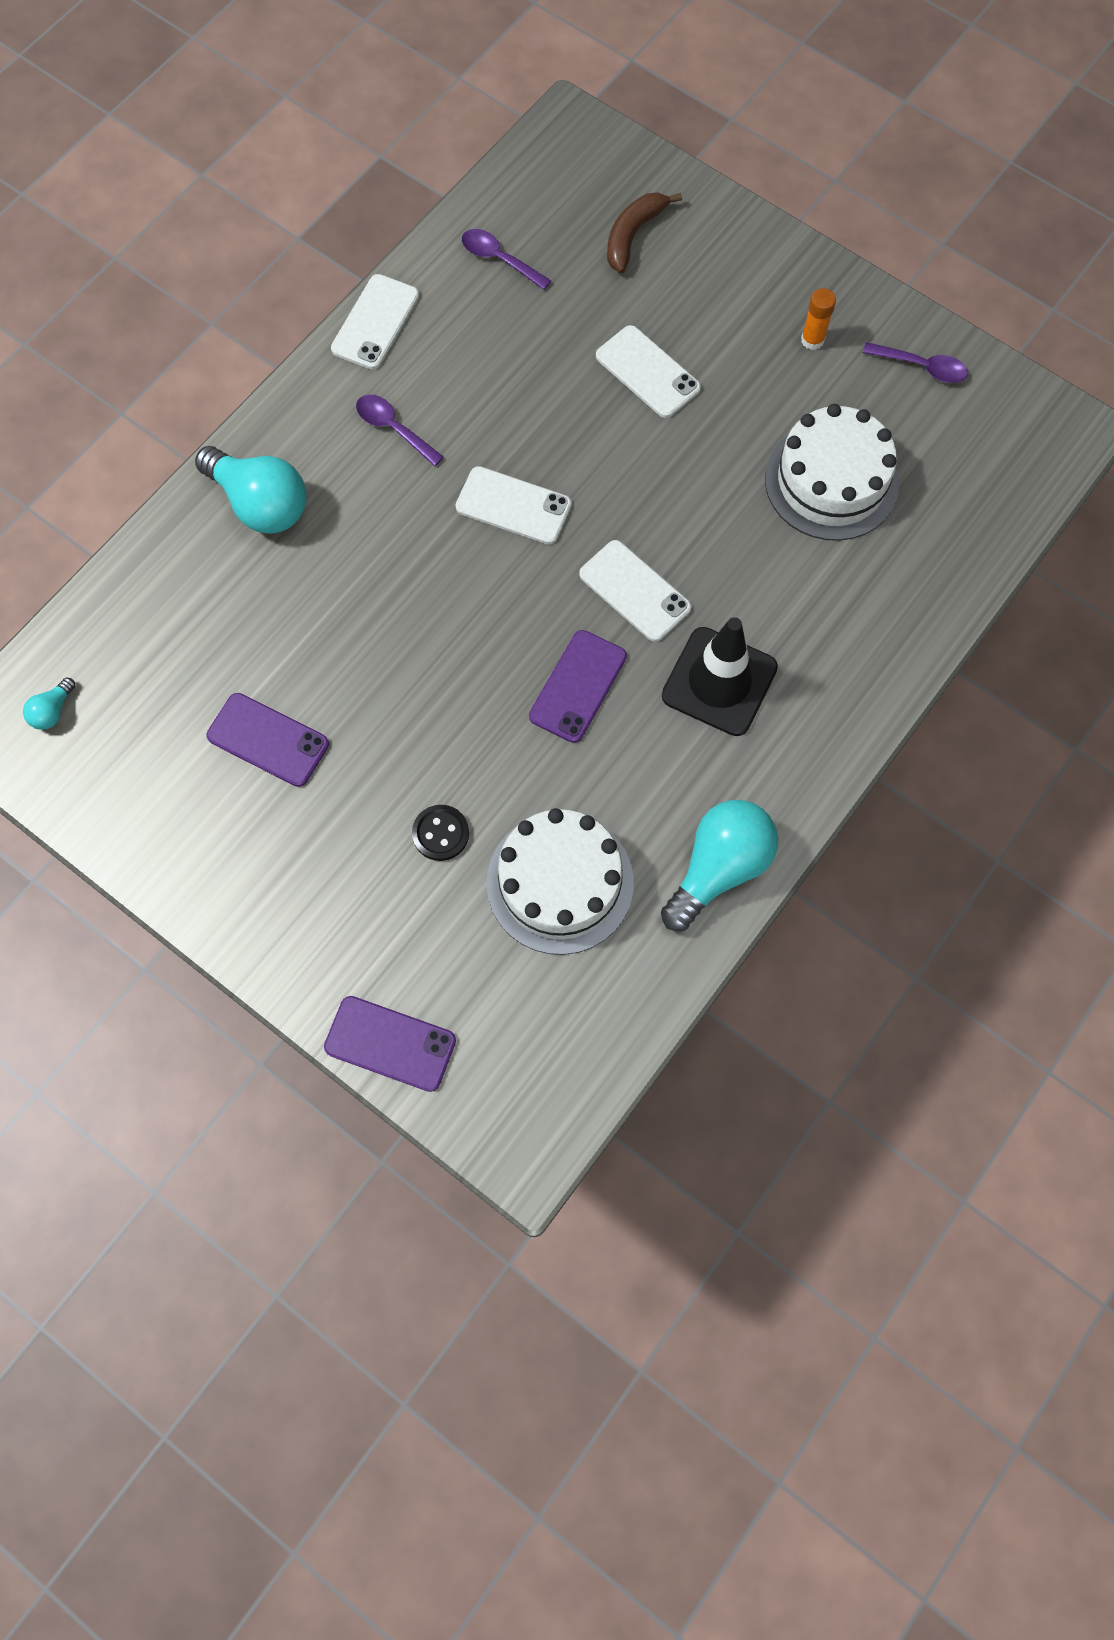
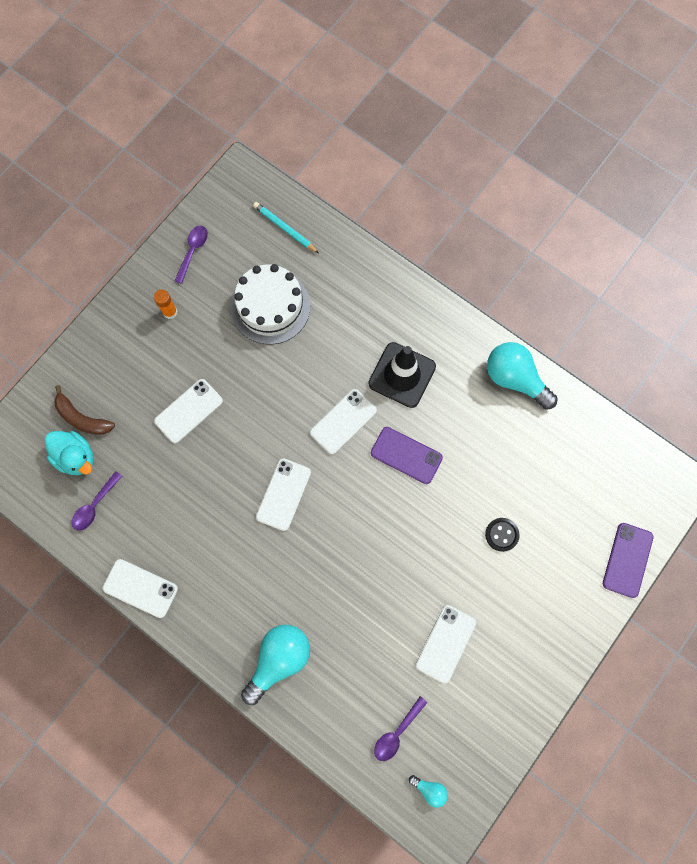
camera: 90 degrees left, 5 degrees up
purple phone [206,693,329,787] -> white phone [416,605,476,683]
purple spoon [356,394,444,466] -> purple spoon moved to [374,696,428,761]
white cake [486,808,634,955] -> none
none -> turquoise duck [45,431,94,475]
none -> turquoise pencil [253,202,319,253]

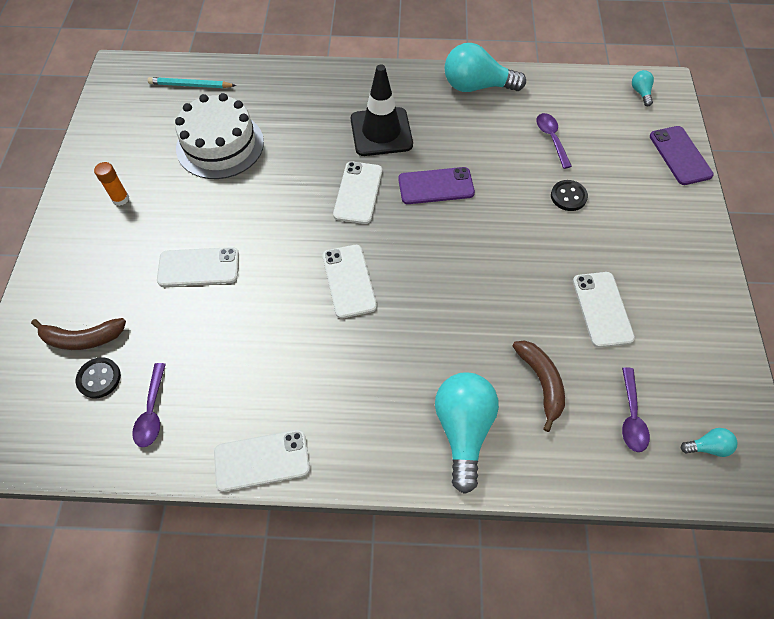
camera: 35 degrees left, 15 degrees down
turquoise duck [45,431,94,475] -> black button [76,357,121,398]
white phone [154,379,223,443] -> white phone turned 75 degrees clockwise [157,247,239,287]
purple spoon [175,226,208,284] -> purple spoon moved to [536,113,572,169]
none -> brown banana [513,340,565,432]
none -> turquoise light bulb [632,70,654,106]

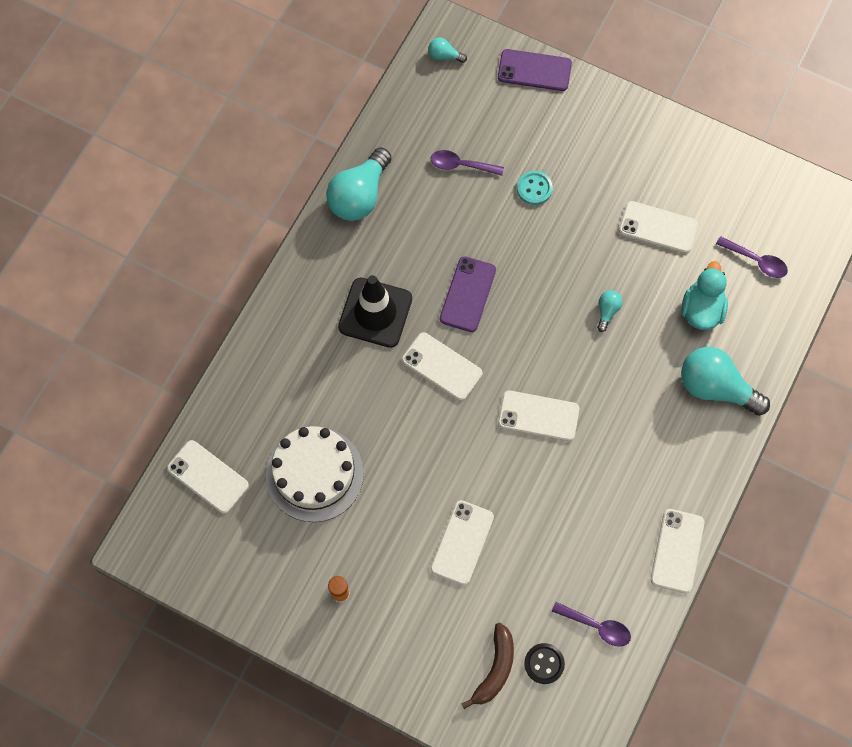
camera: 65 degrees left, 10 degrees up
turquoise pencil [148,77,236,88] -> white phone [167,440,249,514]
brown banana [513,340,565,432] -> turquoise duck [681,261,728,330]
black button [551,180,588,211] -> turquoise button [517,171,553,205]
turquoise light bulb [680,428,737,457] -> turquoise light bulb moved to [597,290,622,332]

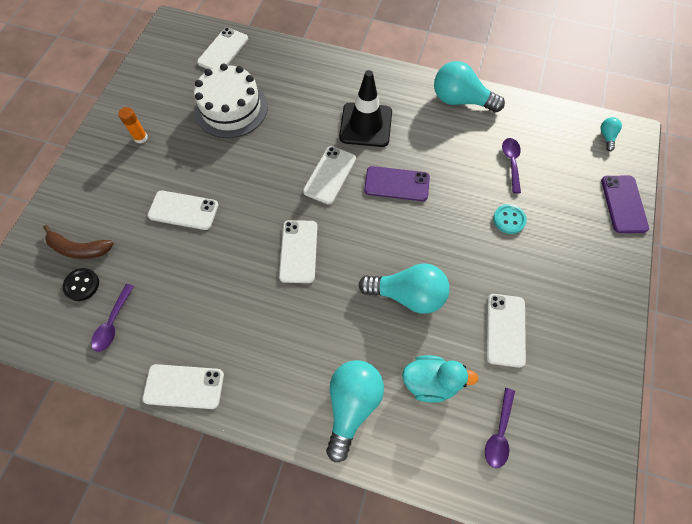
camera: 80 degrees right, 5 degrees down
turquoise light bulb [597,290,622,332] -> turquoise light bulb [358,263,450,314], size x2.22

